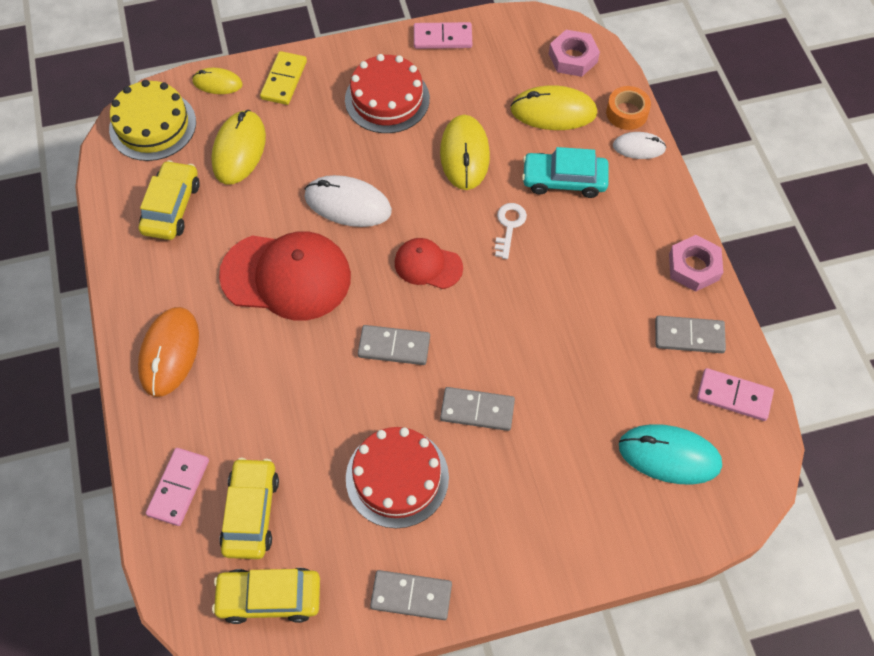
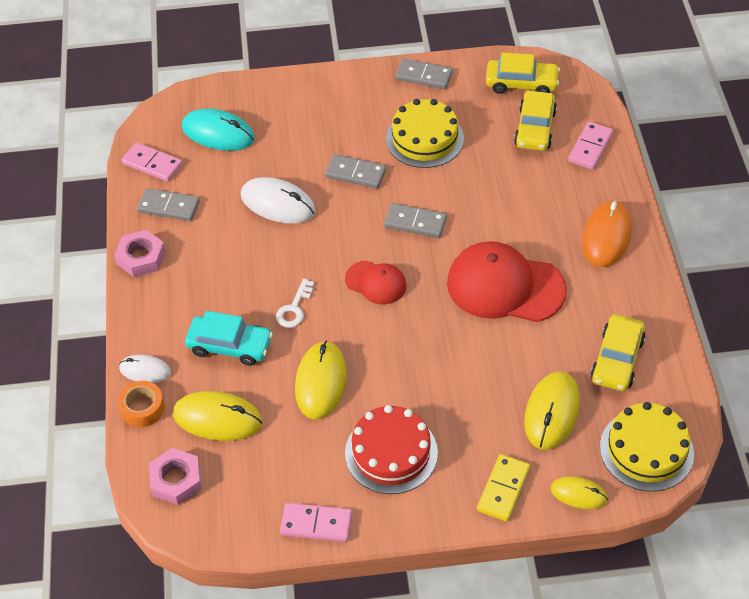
camera: 170 degrees left, 10 degrees down
white mouse [304,175,392,227] -> white mouse moved to [241,177,316,224]
red cake [346,427,449,528] -> yellow cake [386,99,464,168]

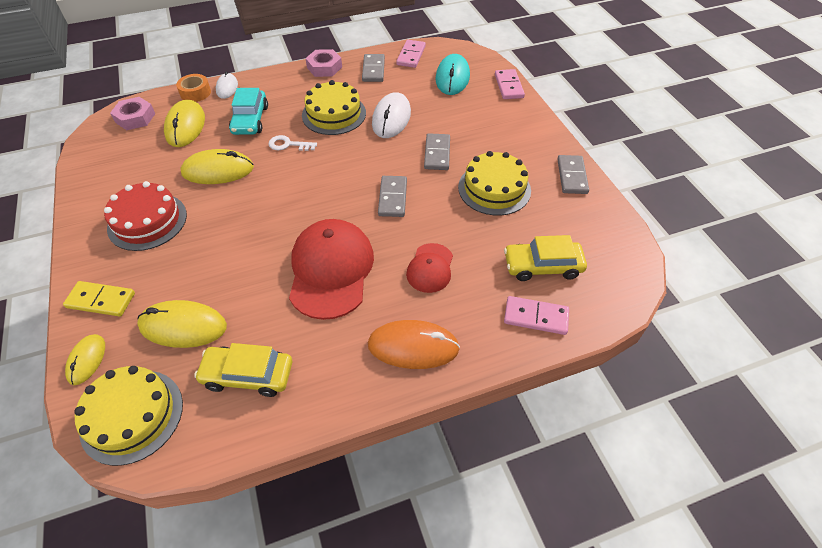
camera: 75 degrees right, 0 degrees up
pink domino [280,503,352,542] -> pink domino moved to [495,69,525,99]
red cap [345,261,407,304] -> red cap moved to [406,243,453,293]
yellow car [486,52,560,94] -> none
none -> yellow cake [302,80,366,135]

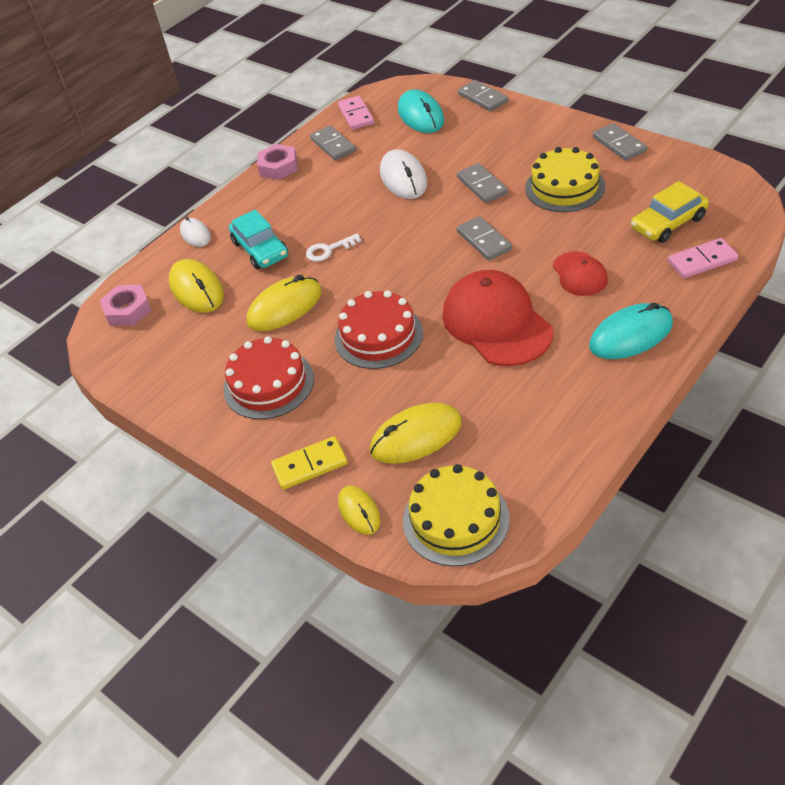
camera: 25 degrees left, 5 degrees down
orange tape [176,74,211,102] -> none
yellow car [194,343,292,397] -> none
yellow cake [302,80,366,135] -> none
orange mouse [368,320,460,369] -> turquoise mouse [589,303,673,359]
pink domino [495,69,525,99] -> grey domino [458,80,508,111]
none -> red cake [335,290,423,369]

